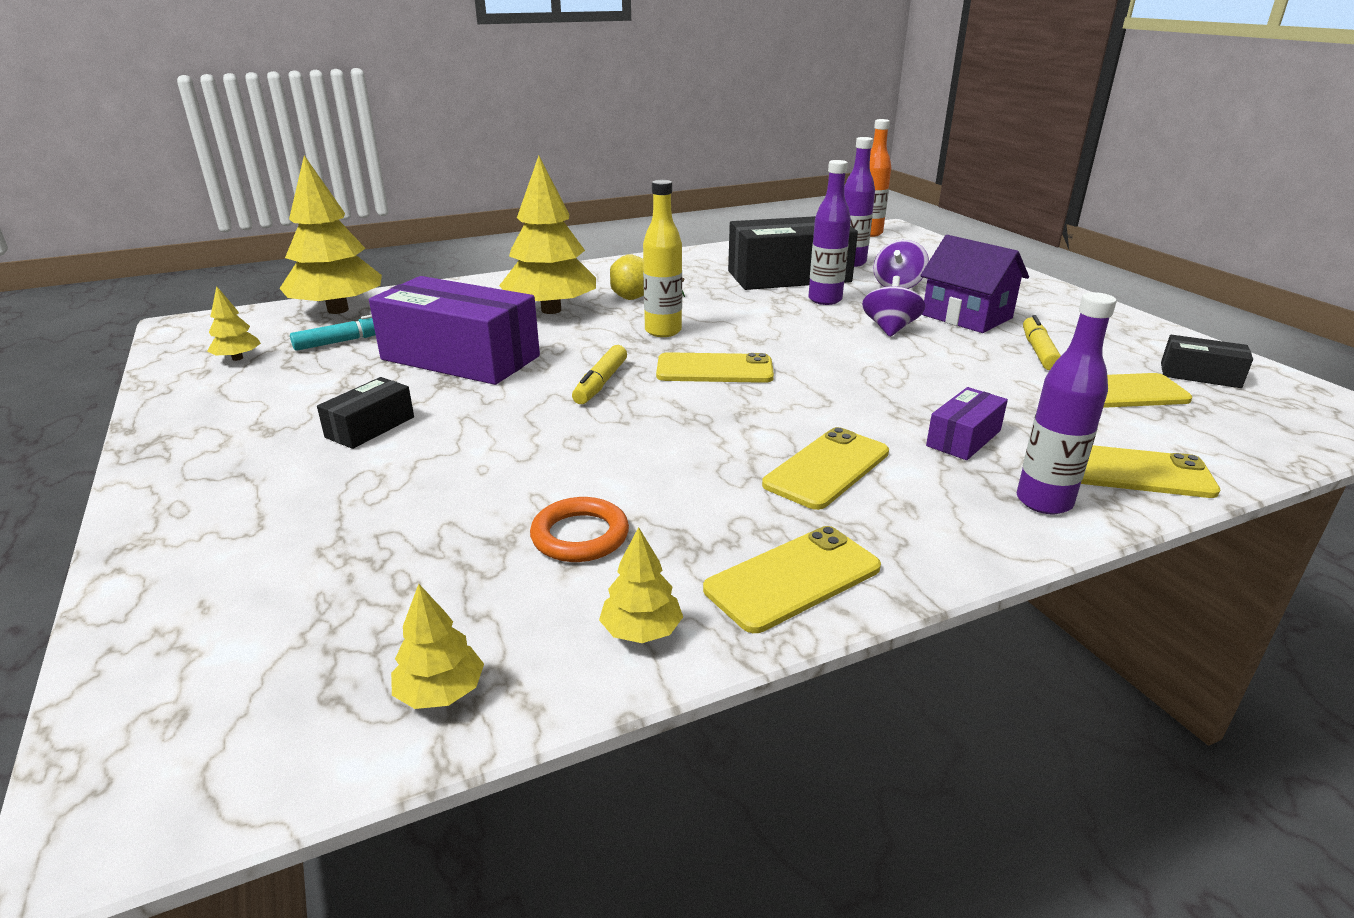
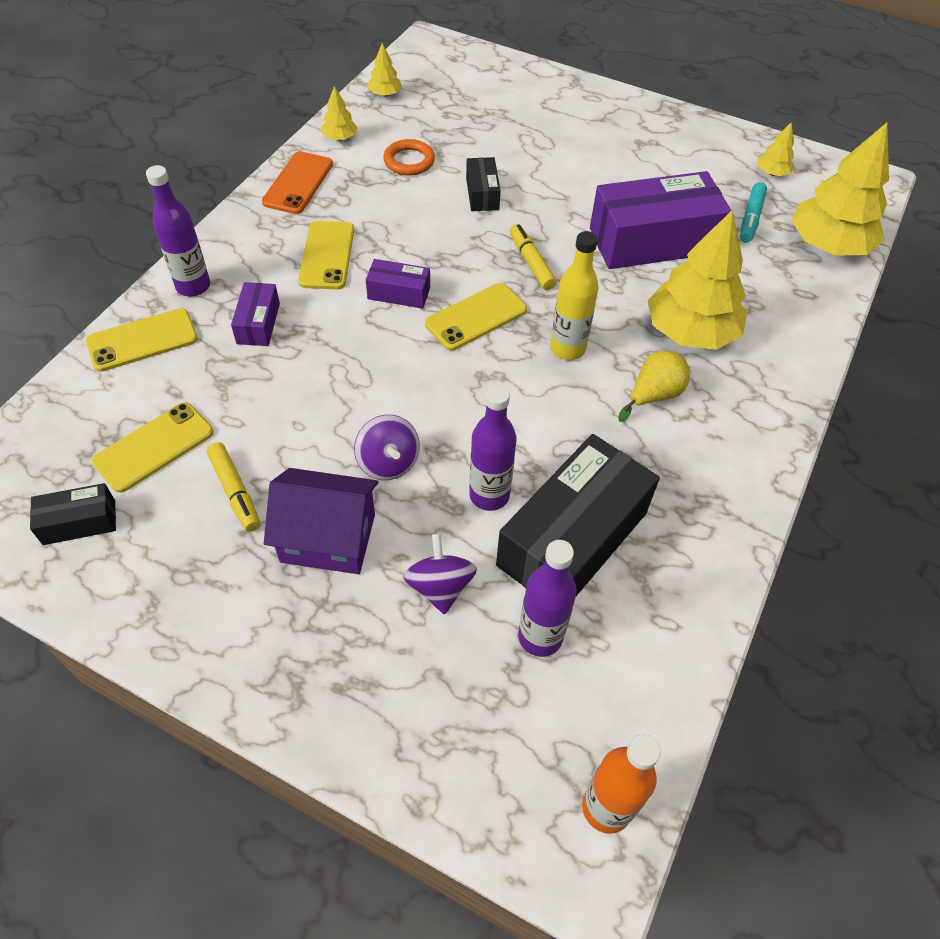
camera: 140 degrees right, 25 degrees up
black box [317,377,414,449] -> black box moved to [466,157,501,211]
yellow phone [703,526,881,633] -> orange phone [262,151,333,214]
none -> purple box [366,259,430,309]

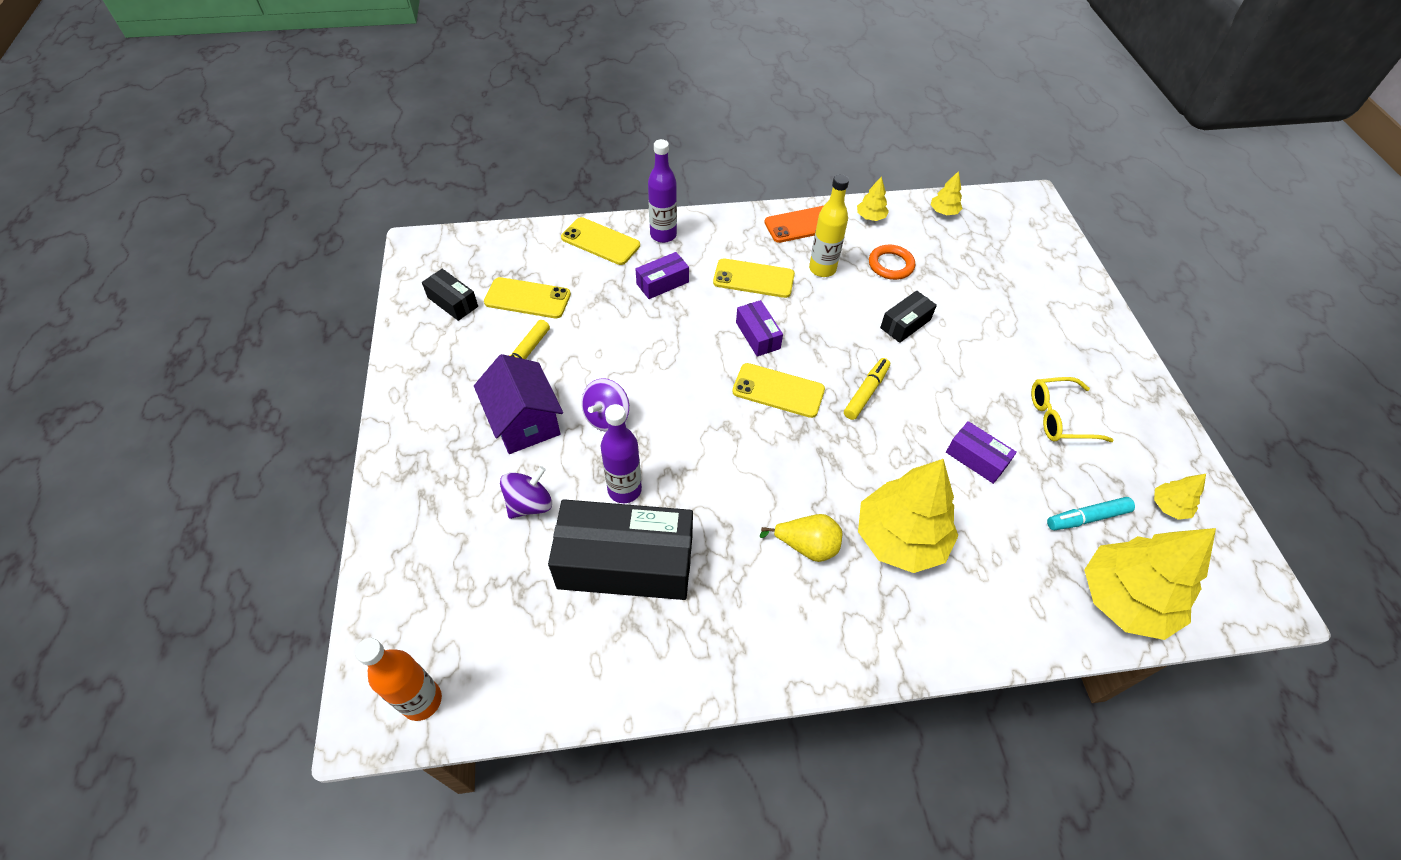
camera: 55 degrees right, 0 degrees up
yellow phone [298,221,354,289] -> yellow phone turned 45 degrees clockwise [713,258,795,298]
purple bottle [518,540,577,657] -> none
yellow bottle [550,231,598,360] -> yellow bottle moved to [809,174,849,277]
purple box [590,171,732,269] -> purple box [946,421,1017,484], size x0.47
none -> yellow glasses [1031,377,1114,442]

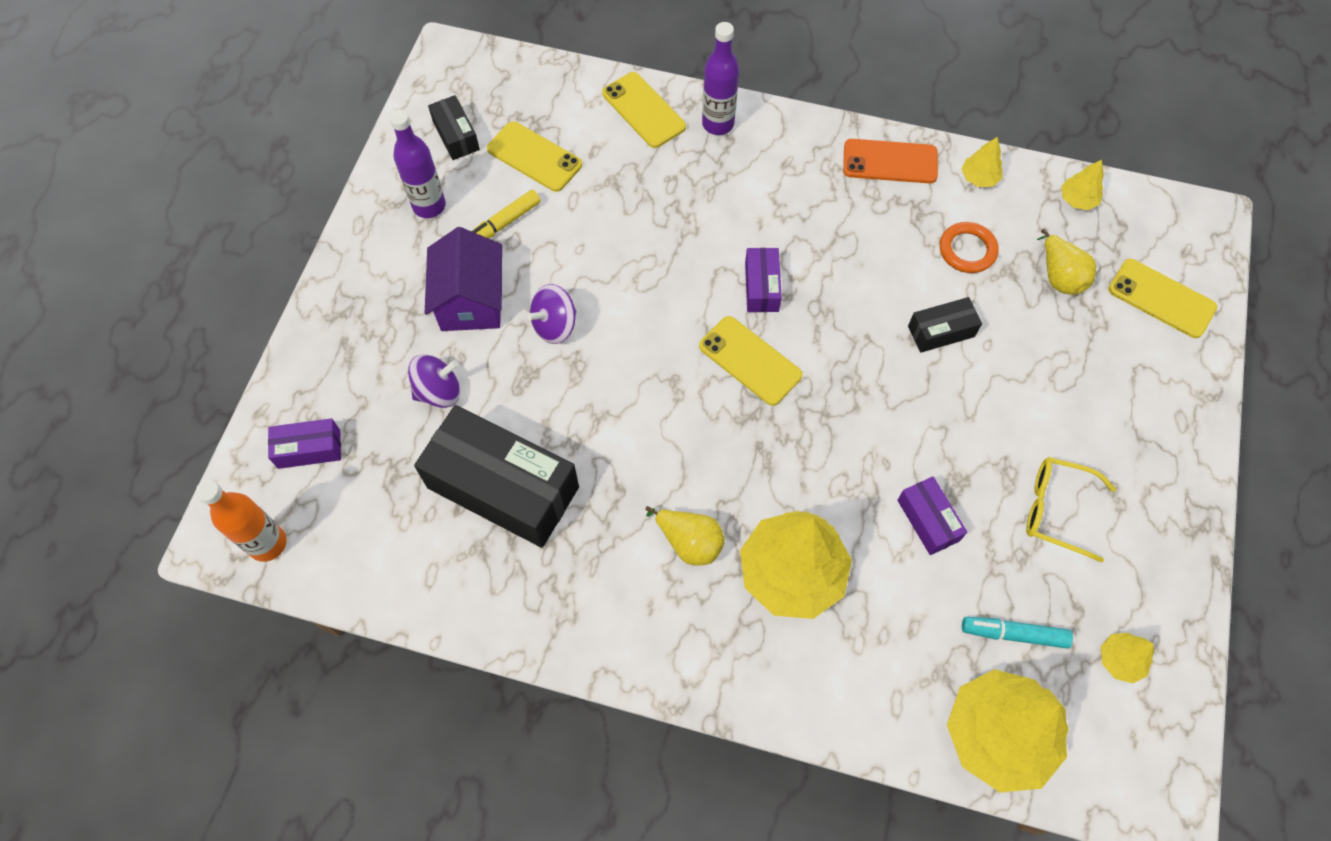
camera: 25 degrees right, 10 degrees up
purple bottle [601,404,642,503] -> purple bottle moved to [389,109,446,218]
purple box [636,252,689,299] -> purple box moved to [268,418,341,469]
yellow phone [713,258,795,298] -> yellow phone moved to [1108,259,1217,338]
yellow bottle [809,174,849,277] -> none
yellow marker [844,358,890,420] -> none
none -> yellow pear [1037,229,1096,295]

